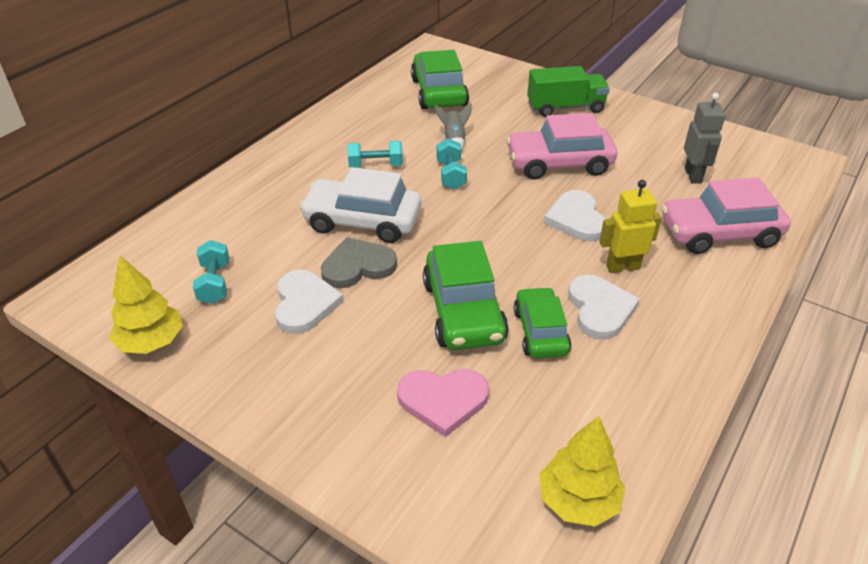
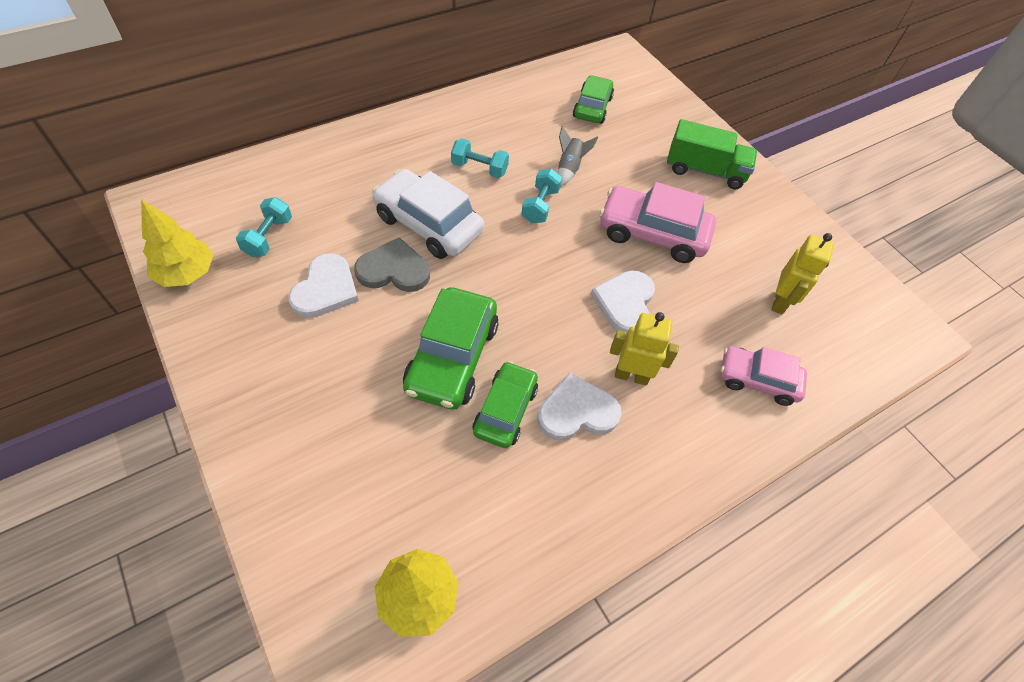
camera: 20 degrees right, 15 degrees up
pink heart [397,369,489,437] -> none
green car [411,50,469,109] -> green car [573,75,614,124], size x0.65
white heart [568,275,640,340] -> white heart turned 120 degrees counterclockwise [538,372,622,441]
pink car [661,178,791,254] -> pink car [720,346,807,406], size x0.65
grey robot [684,93,726,184] -> yellow robot [771,233,834,315]

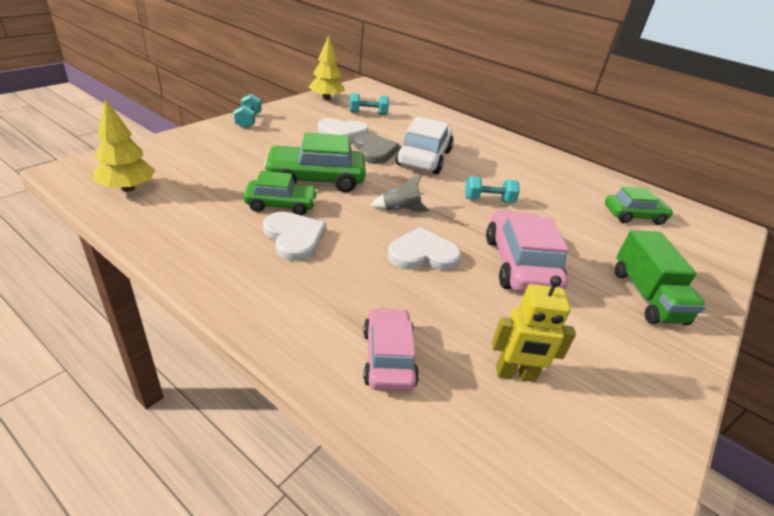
camera: 70 degrees right, 20 degrees down
turquoise dumbbell [451,138,509,178] -> turquoise dumbbell moved to [234,94,262,129]
grey rocket [558,126,598,186] -> grey rocket moved to [371,174,430,212]
yellow robot [610,312,679,386] -> none

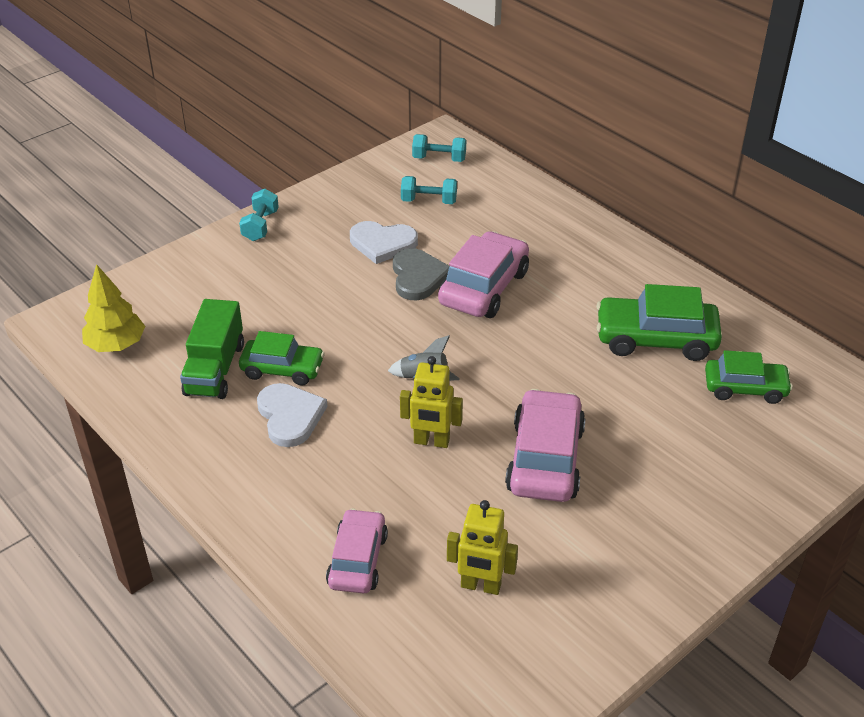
camera: 15 degrees right, 5 degrees up
green car [264,132,366,193] -> green car moved to [596,284,722,361]
yellow tree [309,35,345,100] -> none
white heart [388,227,461,271] -> yellow robot [400,356,463,448]
white car [396,116,454,174] -> pink car [438,231,529,318]
turquoise dumbbell [465,177,520,203] -> turquoise dumbbell moved to [412,134,466,162]
green truck [615,230,706,325] -> green truck moved to [180,299,244,399]

